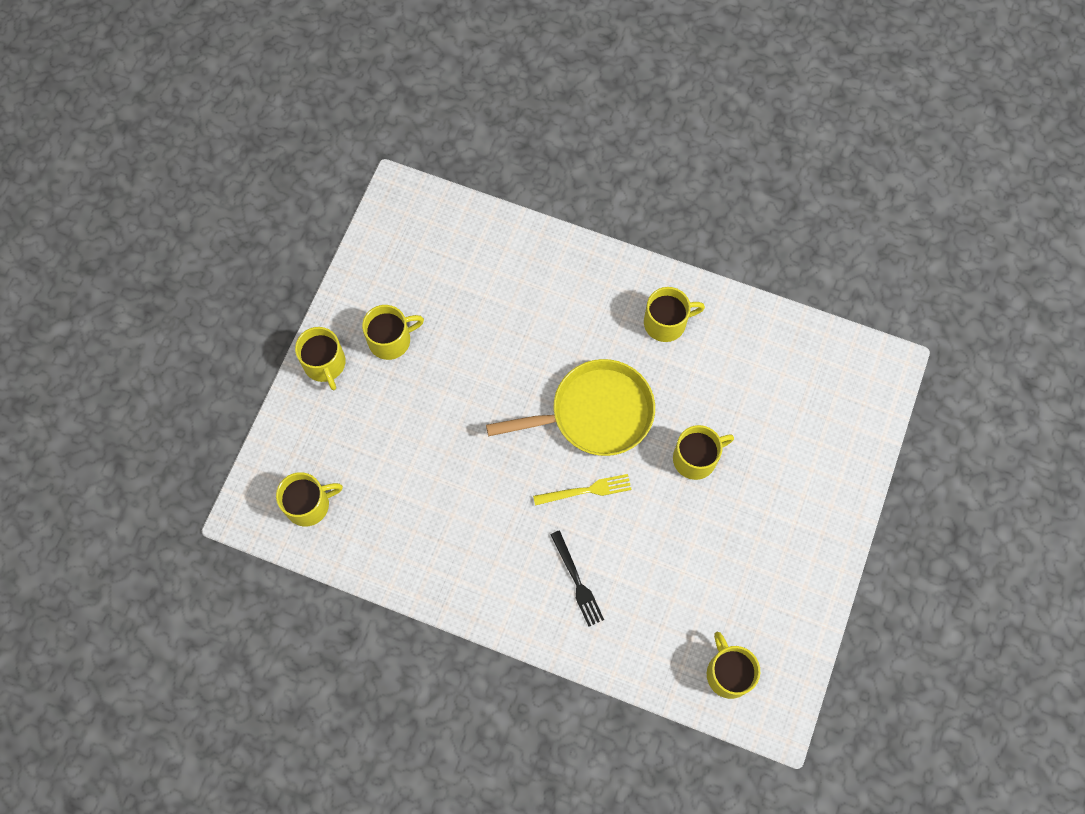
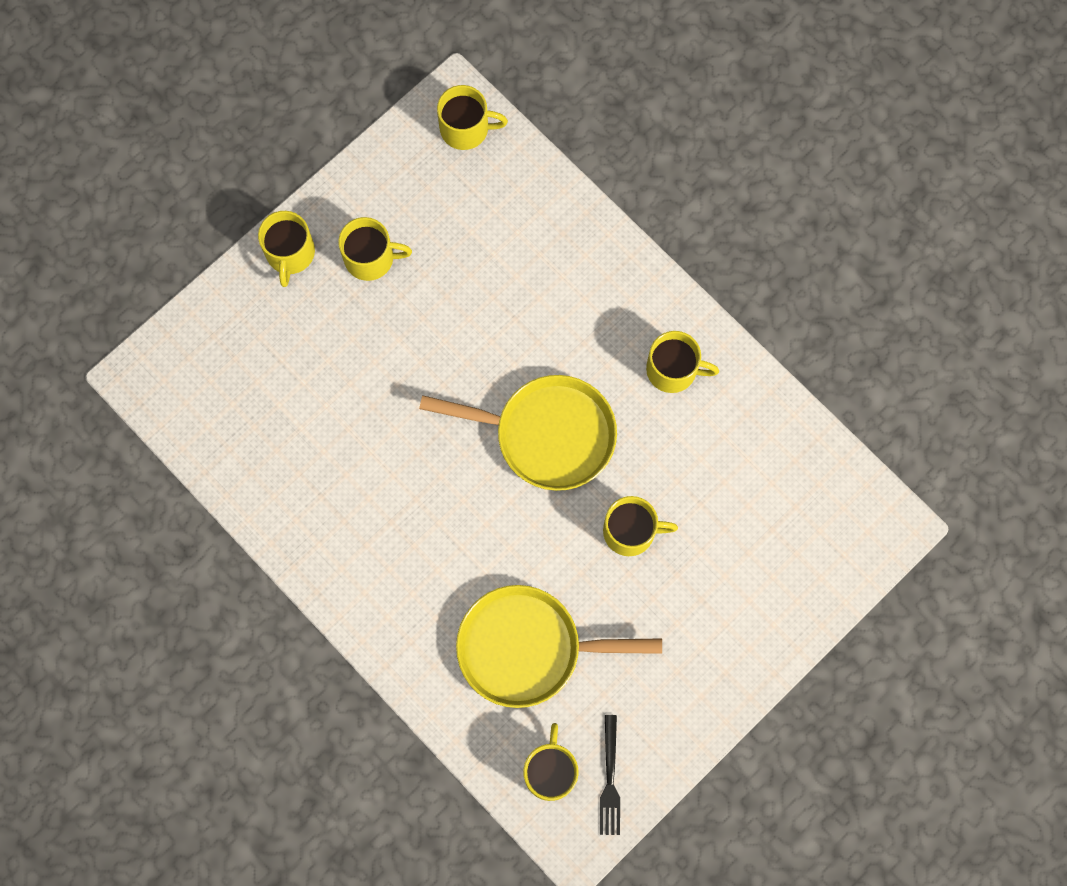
camera: 25 degrees right, 5 degrees up
yellow mug [276,472,343,526] -> yellow mug moved to [437,85,508,150]
yellow fork [533,474,632,506] -> none
black fork [550,530,604,627] -> black fork moved to [600,715,620,835]
none -> yellow pan [456,585,662,708]

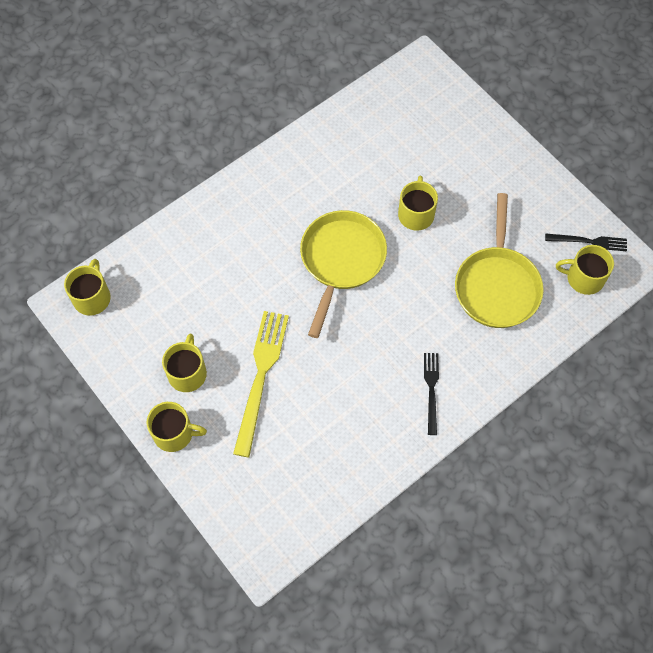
camera: 85 degrees left, 10 degrees down
yellow mug [646,331,719,393] -> none
none -> yellow fork [233,311,289,457]
none -> black fork [424,353,439,435]

